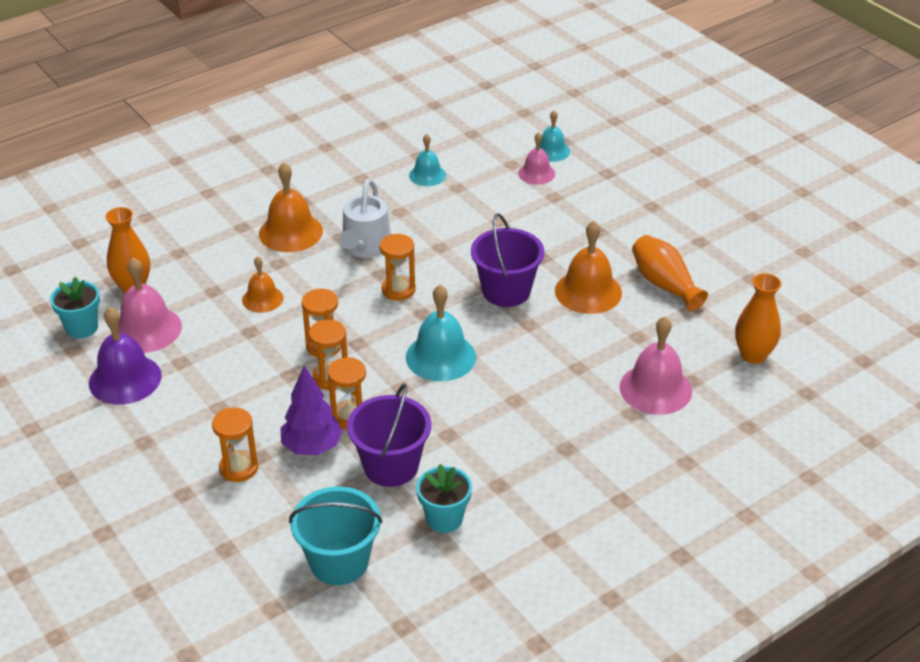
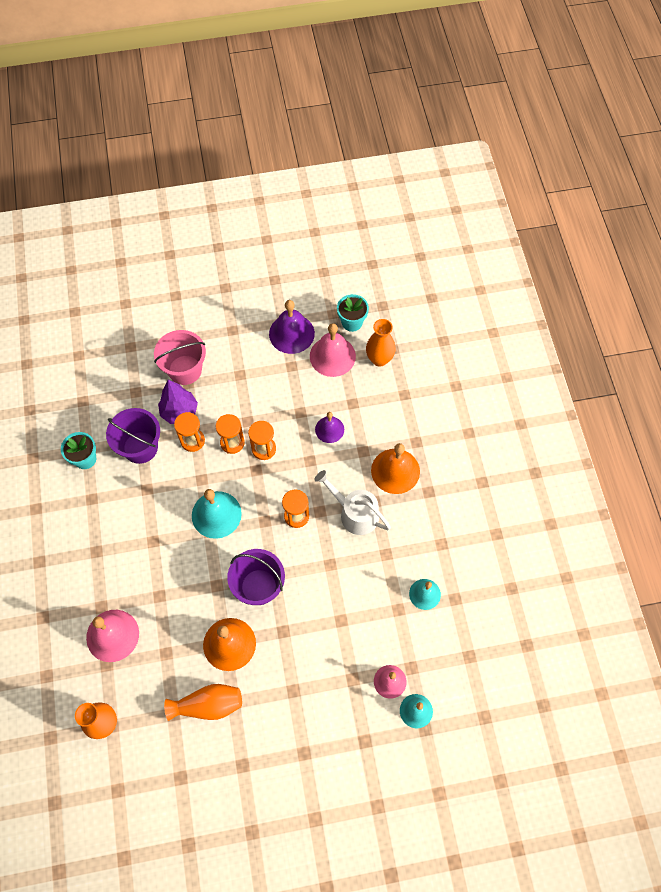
camera: 115 degrees right, 25 degrees up
orange hourglass [212,407,258,482] -> pink bucket [154,330,206,385]
orange bell [242,256,283,313] -> purple bell [315,412,344,443]
turquoise bucket [289,486,383,585] -> none

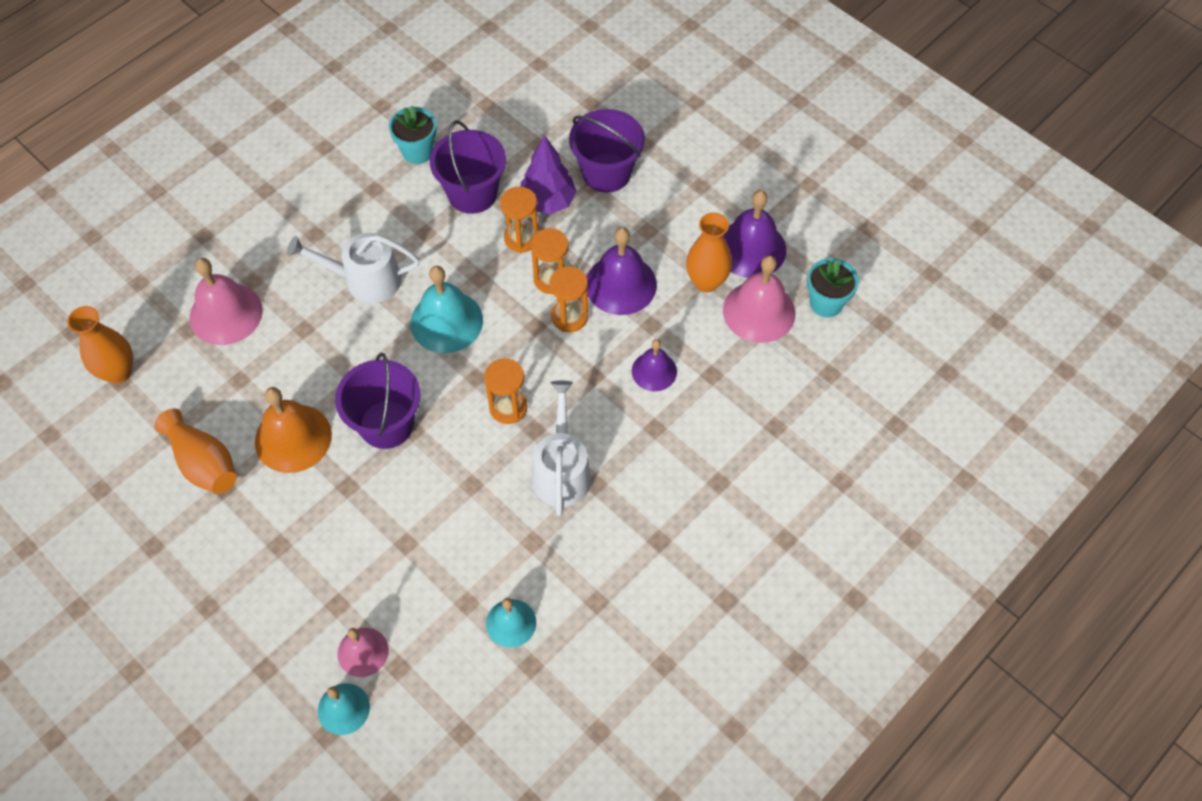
camera: 55 degrees right, 5 degrees down
pink bucket [154,330,206,385] -> purple bucket [569,109,645,193]
orange vase [366,319,396,366] -> orange vase moved to [686,213,732,292]
orange bell [371,443,420,494] -> none
none -> white watering can [287,233,420,303]
none -> purple bell [587,227,657,315]

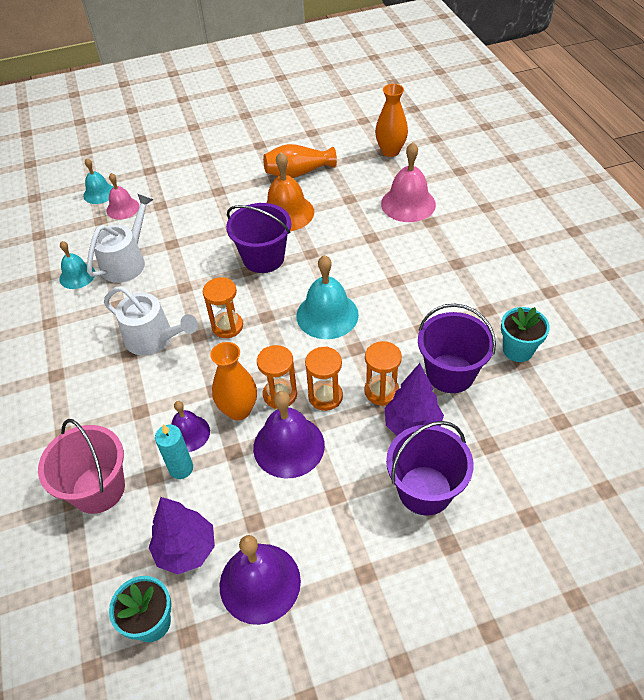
camera: 120 degrees right, 10 degrees down
white watering can [287,233,420,303] -> white watering can moved to [87,194,153,283]
orange vase [686,213,732,292] -> orange vase moved to [210,342,257,421]
pink bell [723,255,796,343] -> purple tree [148,497,215,574]
none -> pink bucket [38,419,125,514]
none -> turquoise candle [155,424,193,479]

